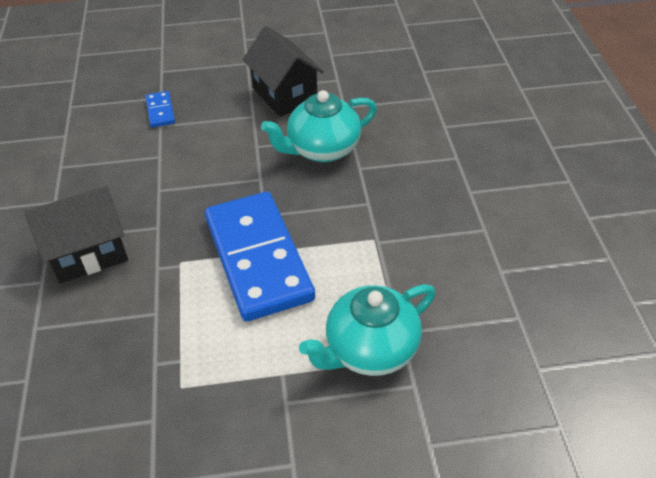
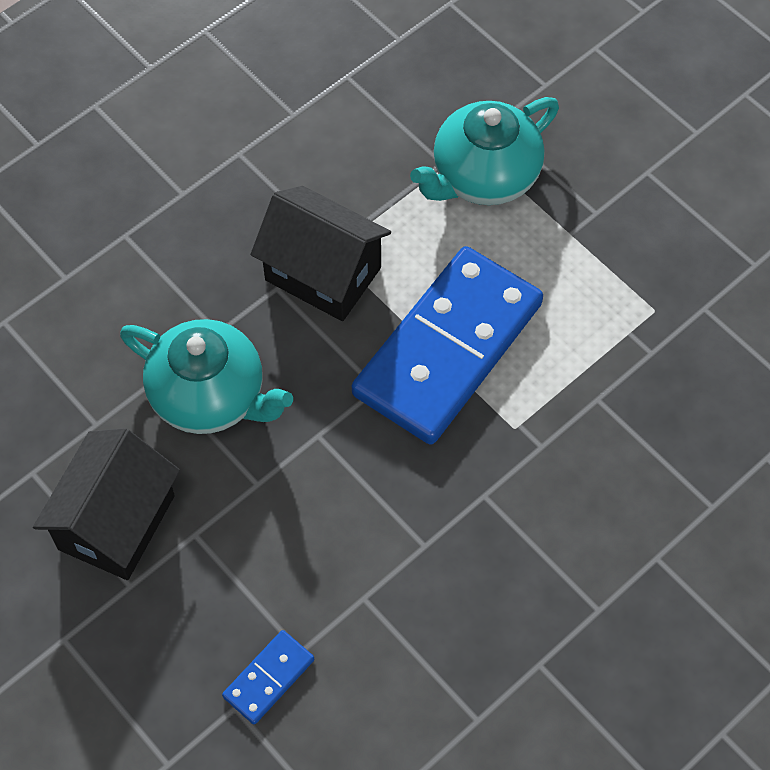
camera: 125 degrees left, 15 degrees up
black house [25,186,128,283] -> black house moved to [250,186,391,321]
turquoise teapot [299,284,435,376] -> turquoise teapot turned 120 degrees clockwise [410,97,559,205]

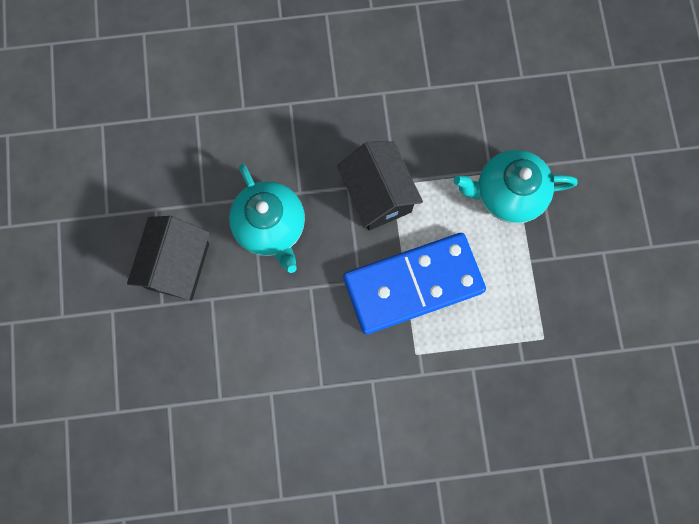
camera: 35 degrees right, 15 degrees up
black house [33,428,180,580] -> black house turned 45 degrees counterclockwise [127,216,210,301]
blue domino [222,630,314,724] -> none

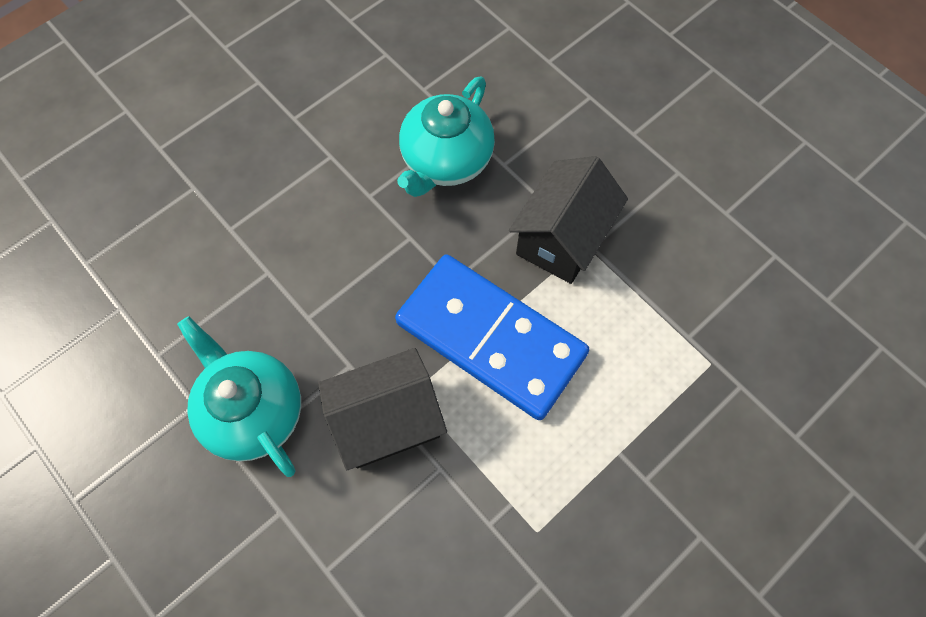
camera: 55 degrees right, 10 degrees down
black house [127,216,210,301] -> black house moved to [318,348,447,470]
turquoise teapot [454,150,578,224] -> turquoise teapot moved to [177,316,301,477]

